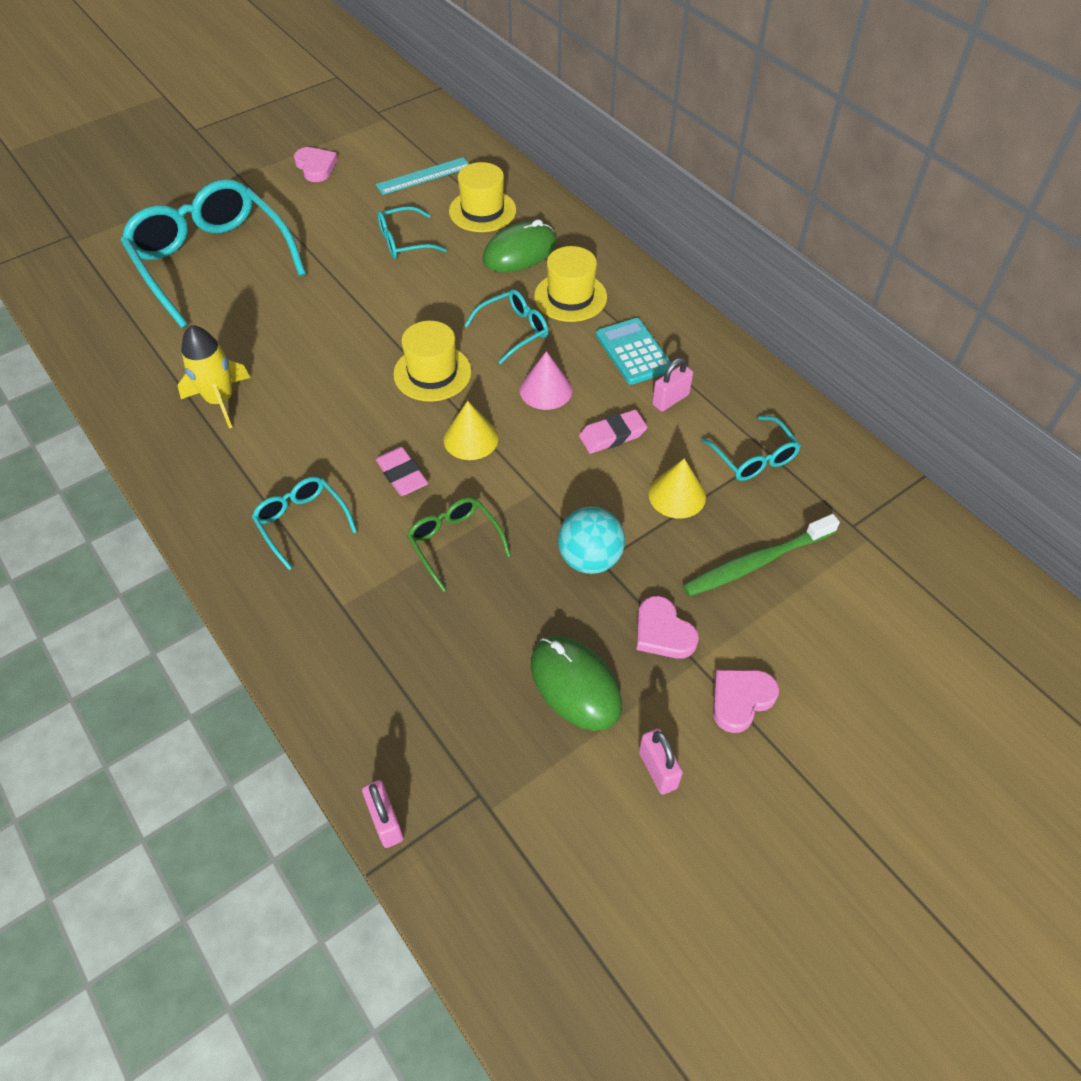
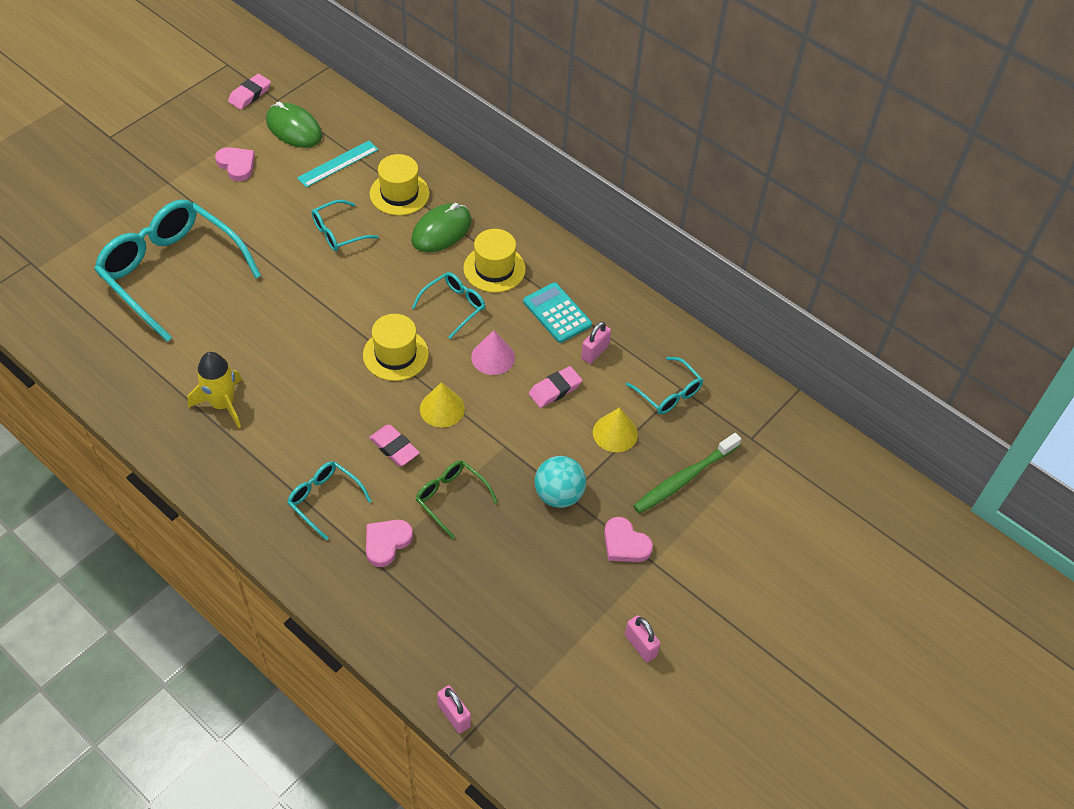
camera: 15 degrees left, 0 degrees up
green mouse [531,636,622,731] -> green mouse moved to [266,102,322,148]
pink heart [713,670,779,733] -> pink heart moved to [366,520,413,567]
none -> pink eraser [228,74,271,110]

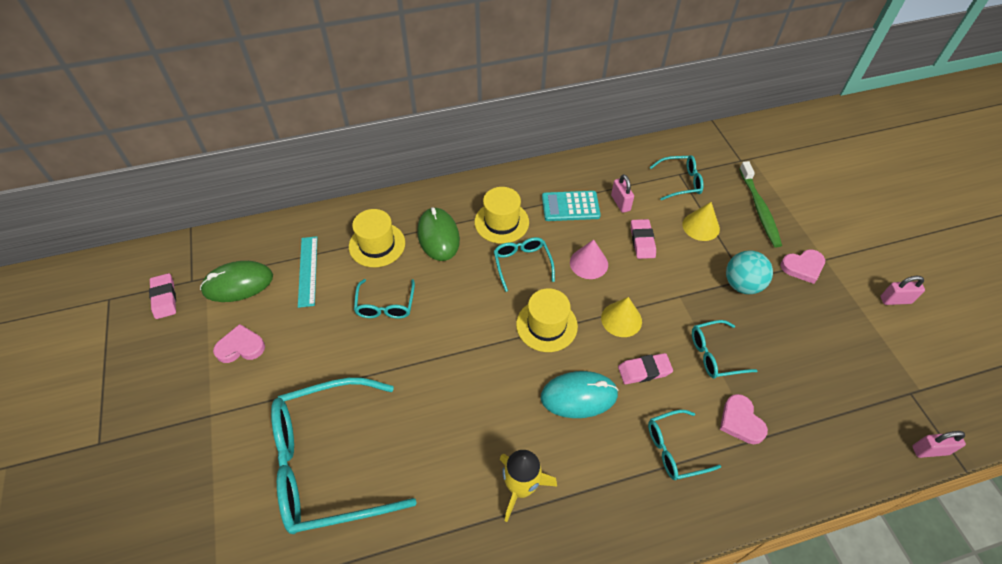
camera: 55 degrees left, 0 degrees up
green glasses [416,460,498,539] -> turquoise glasses [692,320,758,378]
none -> turquoise mouse [541,371,618,418]

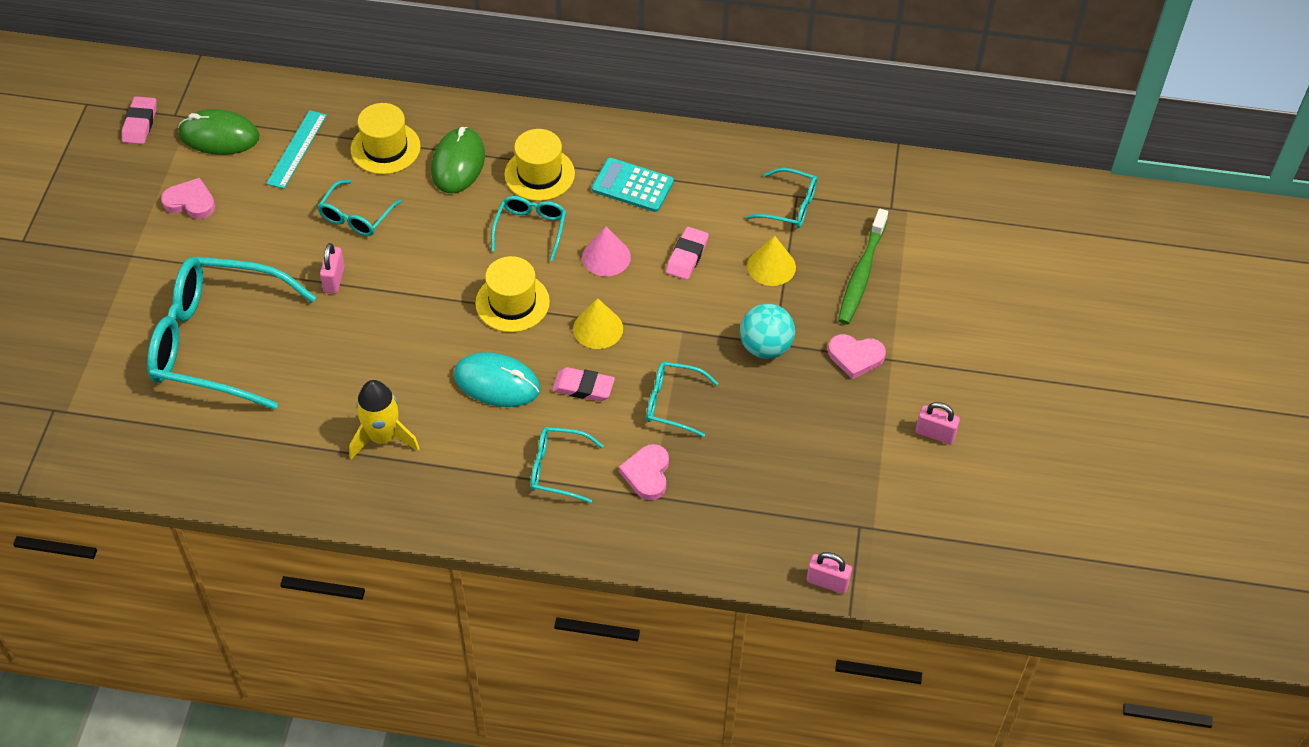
camera: 25 degrees right, 0 degrees up
pink padlock [611,174,634,213] -> pink padlock moved to [320,243,345,294]

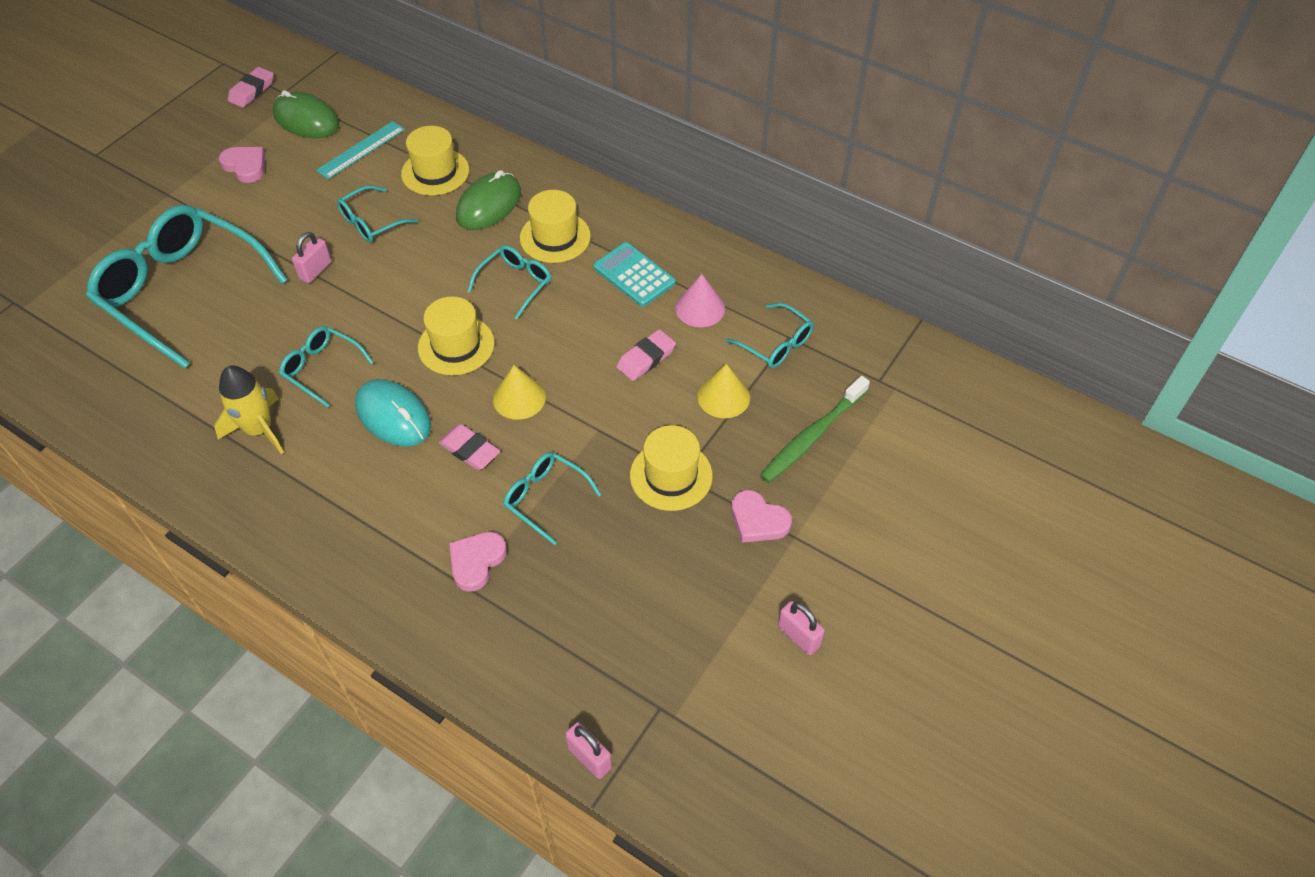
camera: 25 degrees right, 0 degrees up
turquoise glasses [531,427,604,503] -> turquoise glasses moved to [279,326,374,408]
pink cone [582,226,631,276] -> pink cone moved to [675,274,725,327]
turquoise ball [740,303,795,359] -> yellow hat [630,425,713,511]

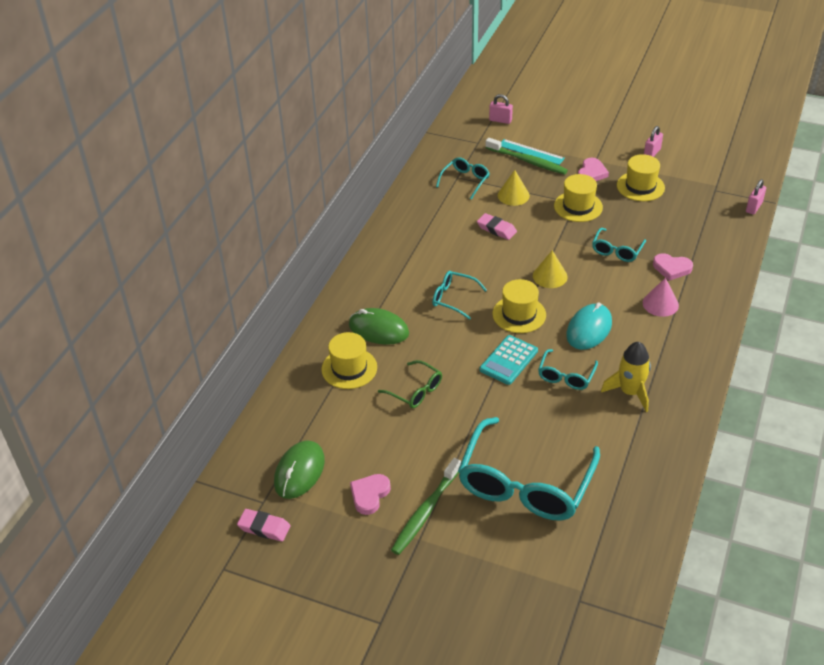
camera: 100 degrees left, 10 degrees down
pink padlock [292,232,331,283] -> pink padlock moved to [489,94,513,124]
turquoise ruler [316,121,405,179] -> turquoise ruler moved to [501,139,565,165]
turquoise glasses [337,185,418,242] -> green glasses [378,360,442,408]
pink eraser [438,424,500,470] -> none
yellow hat [520,190,591,263] -> yellow hat moved to [617,154,665,201]
turquoise calculator [593,242,676,307] -> turquoise calculator moved to [480,335,538,385]
pink cone [675,274,725,327] -> pink cone moved to [643,278,679,317]
none -> green toothbrush [391,458,461,555]

